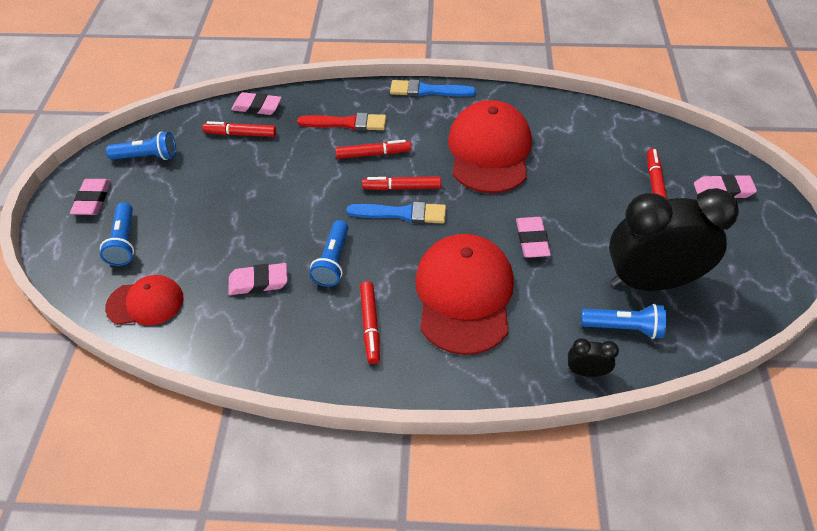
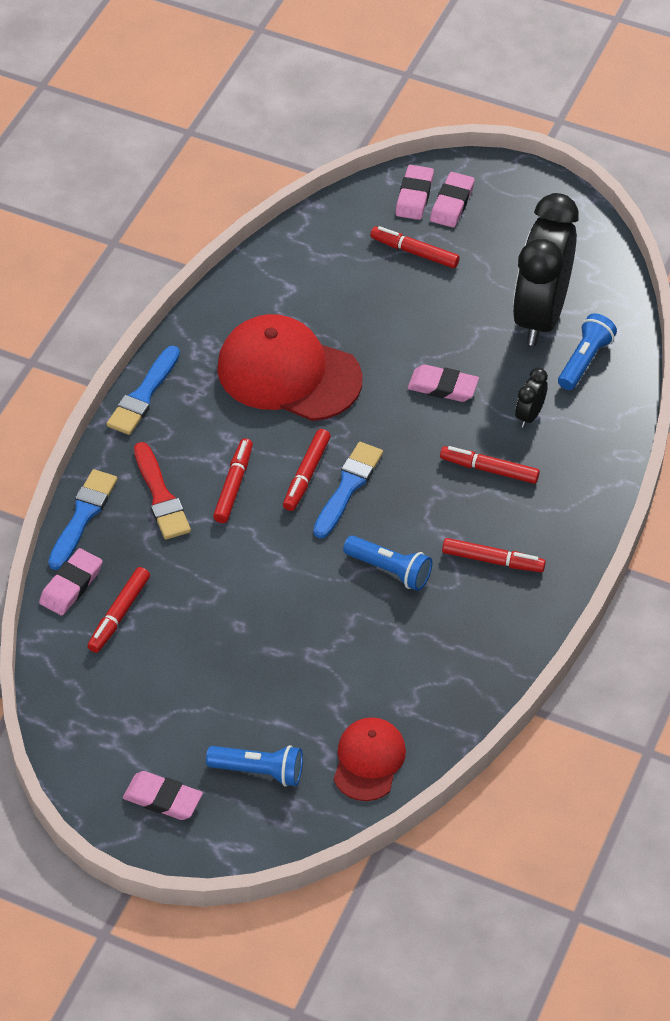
camera: 70 degrees left, 0 degrees up
blue flashlight [106,132,176,160] -> none
pink eraser [228,263,288,295] -> pink eraser moved to [395,165,434,220]
red brush [297,113,386,131] -> red brush turned 135 degrees clockwise [134,442,191,540]
red cap [415,234,514,355] -> red marker [440,446,540,484]
black clock [568,338,619,377] -> black clock moved to [515,368,548,428]
none -> blue brush [48,469,118,570]

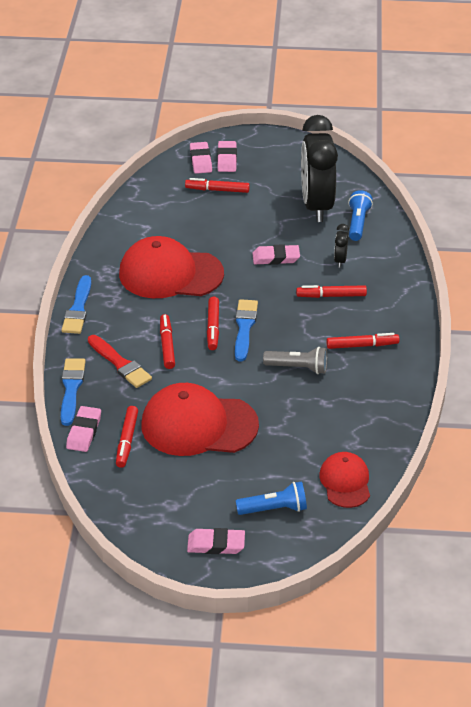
camera: 20 degrees left, 10 degrees down
blue flashlight [343,536,432,591] -> grey flashlight [263,347,327,374]
none -> red cap [141,383,259,456]

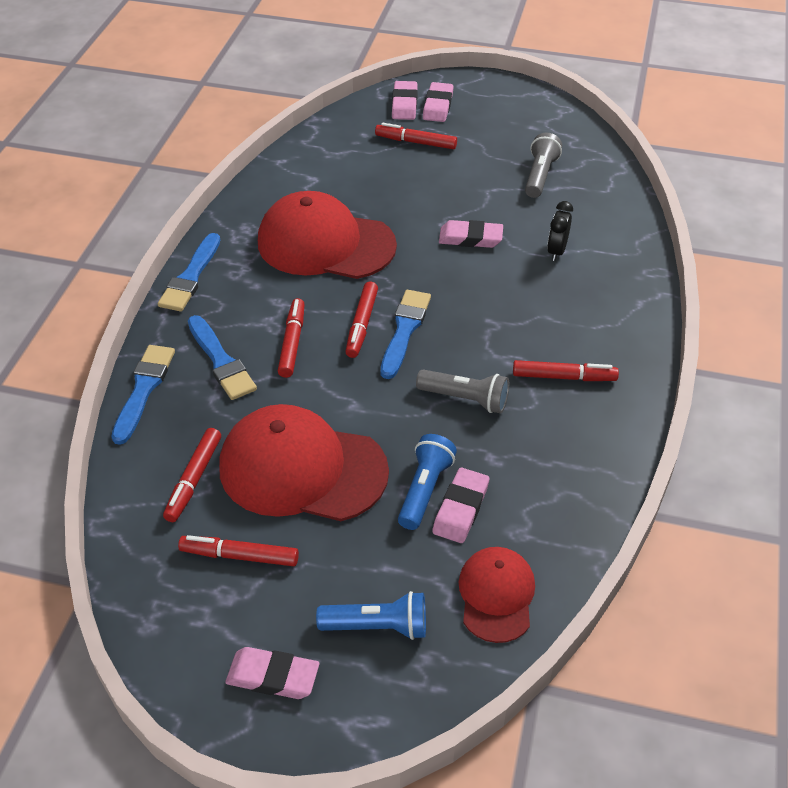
camera: 10 degrees right, 5 degrees up
pink eraser [66,406,101,452] -> pink eraser moved to [432,468,489,543]
red brush [88,335,152,388] -> blue brush [188,315,257,400]
red marker [296,285,367,298] -> red marker moved to [178,535,299,566]
black clock [301,115,338,222] -> grey flashlight [525,133,562,198]
blue flashlight [348,190,373,241] -> blue flashlight moved to [398,434,457,530]

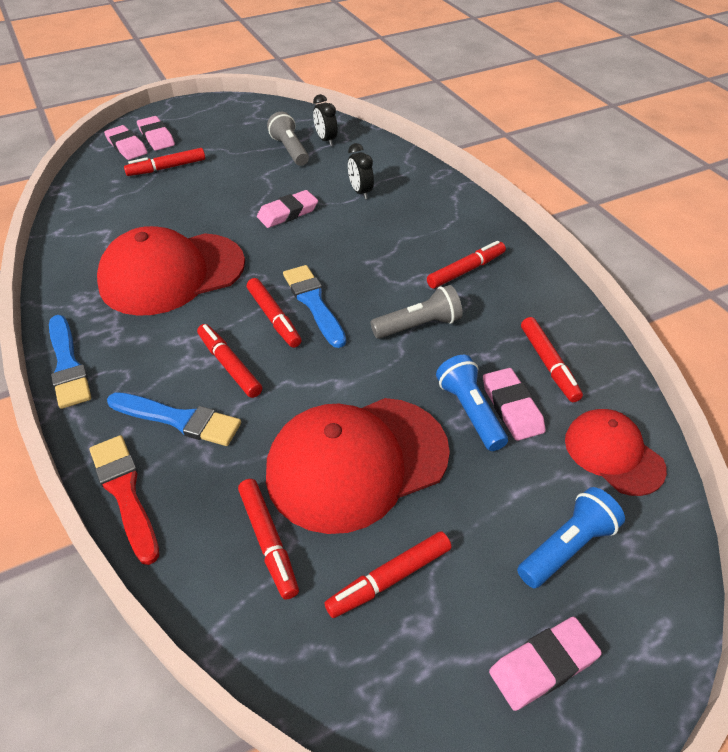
camera: 40 degrees left, 0 degrees up
blue brush [111,345,175,445] -> red brush [90,435,159,565]
none -> black clock [313,94,338,146]
none -> red marker [521,317,583,402]

